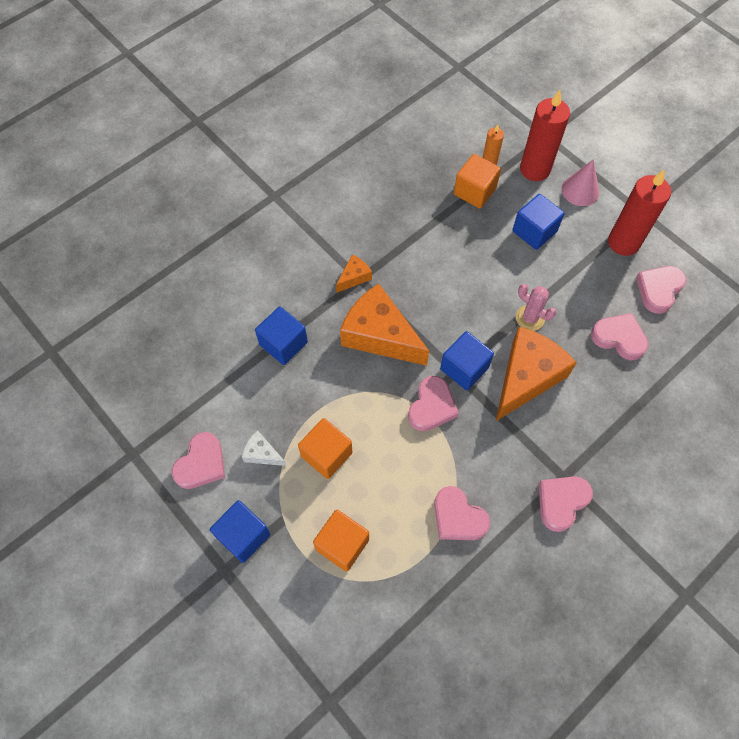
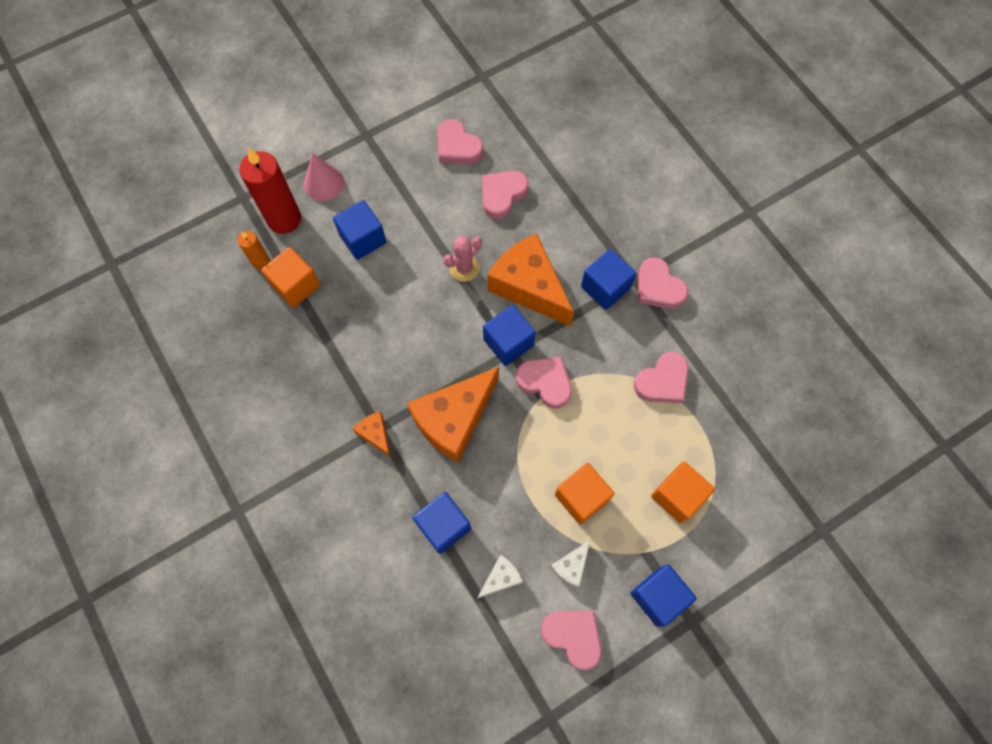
camera: 80 degrees left, 5 degrees up
red candle [608,169,671,256] -> none
none -> white cheese [477,555,523,598]
none -> blue cube [581,249,636,310]

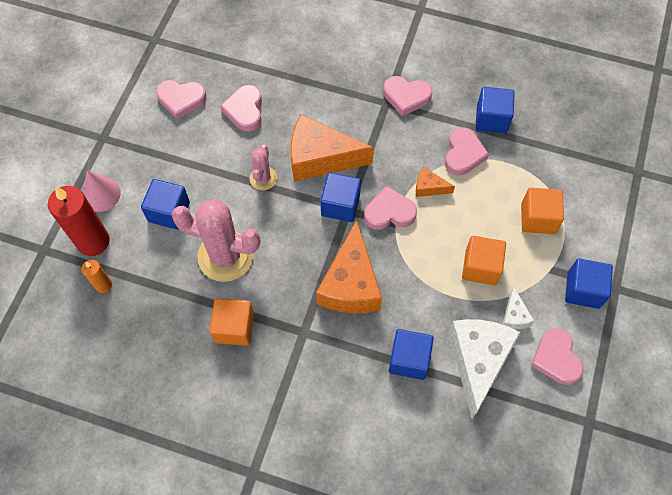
camera: 40 degrees left, 5 degrees down
orange cube [261,247,320,308] -> orange cube moved to [209,298,254,346]
orange cheese [353,411,391,457] -> orange cheese moved to [416,167,455,197]
white cheese [477,555,523,598] -> white cheese [449,319,521,418], size x2.19
pink heart [541,610,602,670] -> pink heart turned 105 degrees counterclockwise [531,328,584,385]
blue cube [581,249,636,310] -> blue cube moved to [475,87,515,133]
none -> pink cactus [171,199,260,282]

